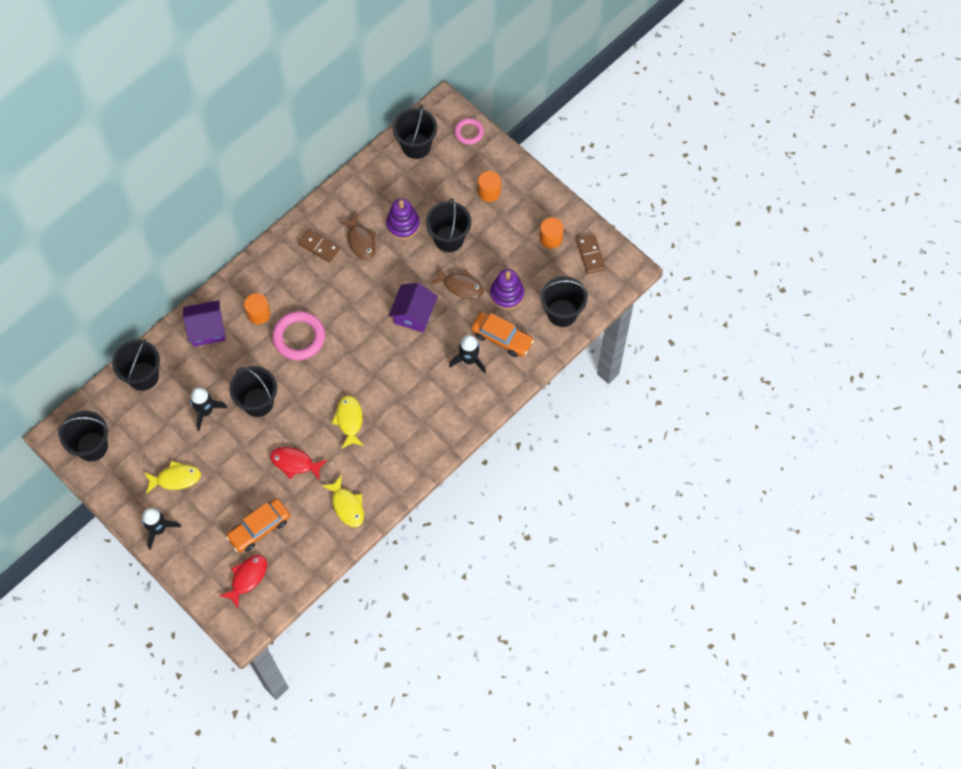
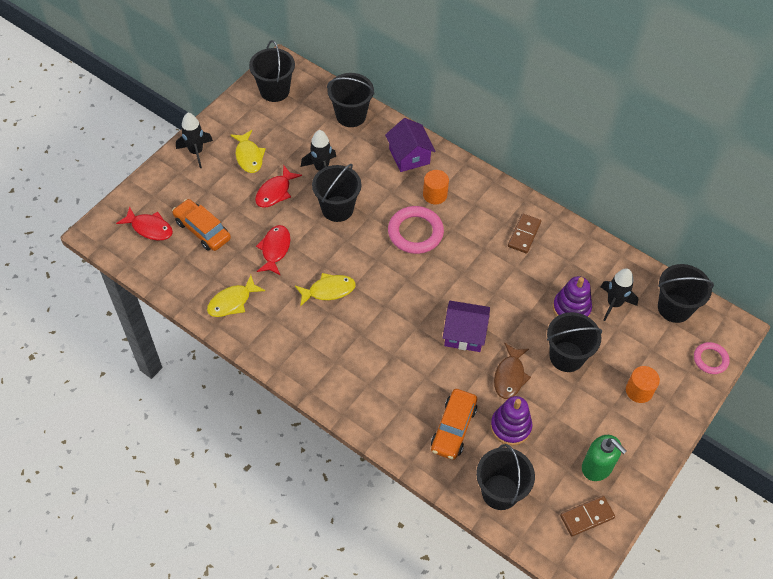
camera: 80 degrees right, 10 degrees down
brown fish [339,213,376,260] -> none
black rocket [449,335,486,373] -> black rocket moved to [601,268,638,321]
orange cylinder [540,217,564,249] -> green soap dispenser [582,435,627,481]
none -> red fish [255,166,302,208]

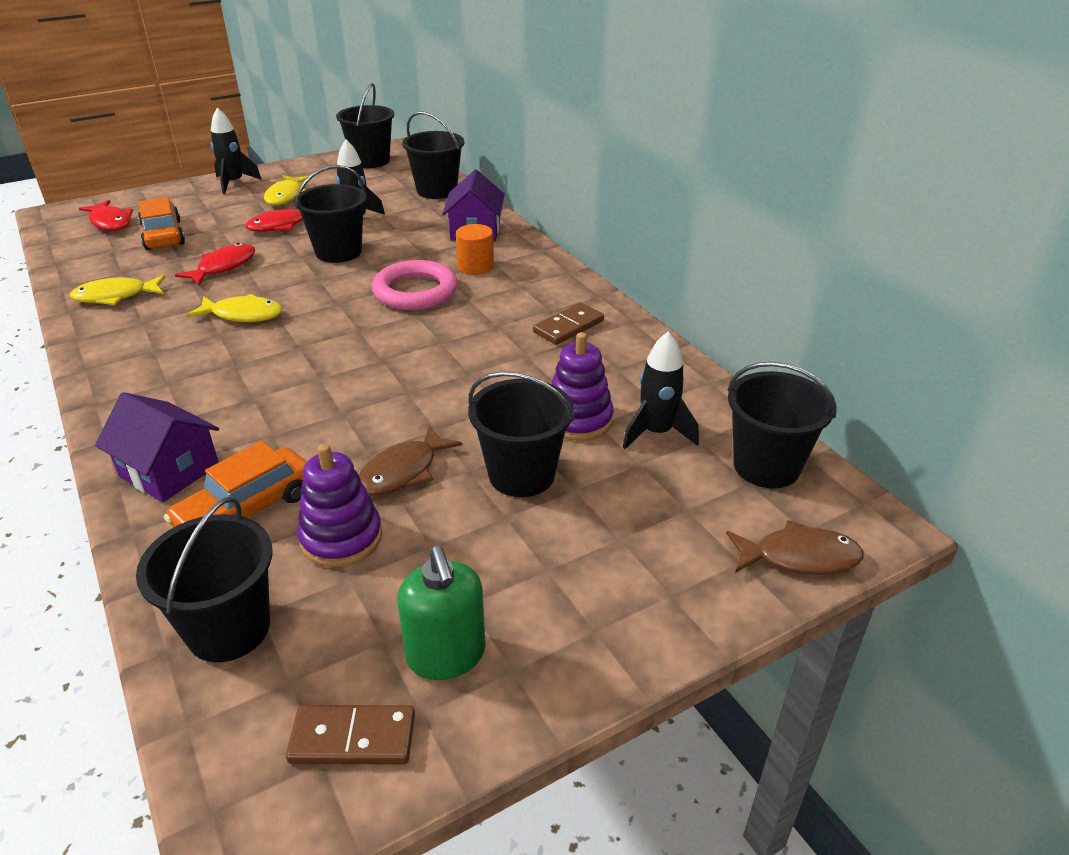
camera: 25 degrees right, 20 degrees down
purple house [443,301,490,352] -> purple house moved to [95,392,219,502]
orange cylinder [626,366,660,403] -> none
pink ring [694,342,730,374] -> brown fish [726,520,864,575]

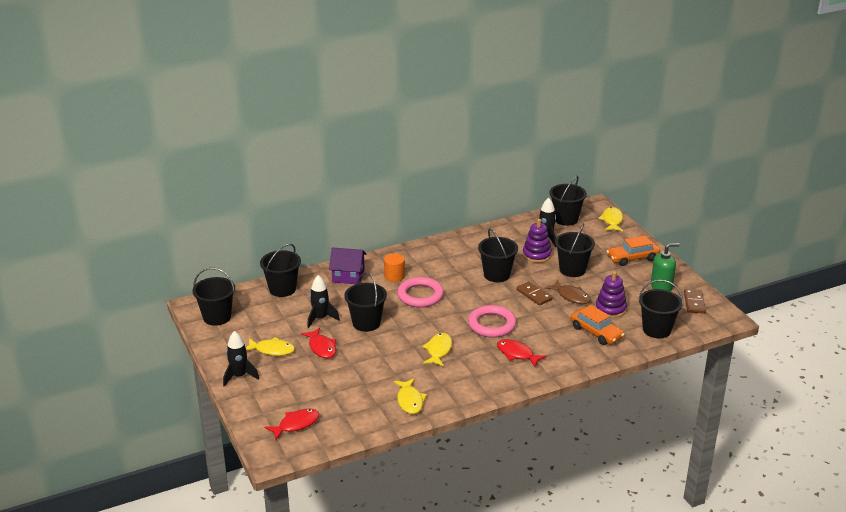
camera: 85 degrees left, 5 degrees down
purple house [95,392,219,502] -> none
orange car [138,197,185,250] -> orange car moved to [606,236,660,266]
red fish [175,243,255,285] -> red fish moved to [497,339,547,367]
brown domino [533,303,604,345] -> brown domino moved to [516,281,552,305]
brown fish [726,520,864,575] -> yellow fish [598,207,623,231]
none -> pink ring [468,305,516,338]
none -> black bucket [478,228,518,282]

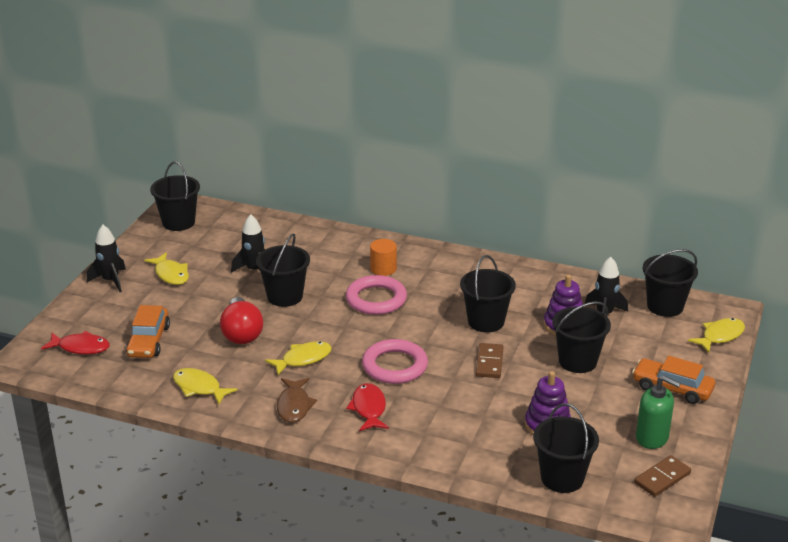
camera: 45 degrees right, 0 degrees up
black bucket [260,243,301,297] -> none
red fish [301,327,336,358] -> none
purple house [329,247,366,284] -> none
yellow fish [394,378,427,414] -> yellow fish turned 90 degrees clockwise [173,368,238,404]
brown fish [545,280,591,304] -> brown fish moved to [277,378,317,423]
orange car [570,305,625,345] -> orange car moved to [126,305,170,358]
none -> red light bulb [220,297,263,344]

